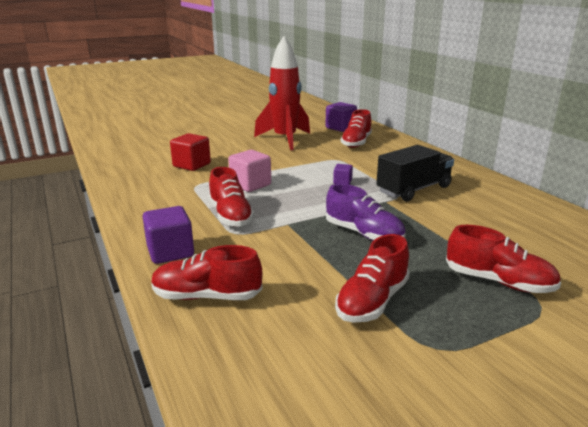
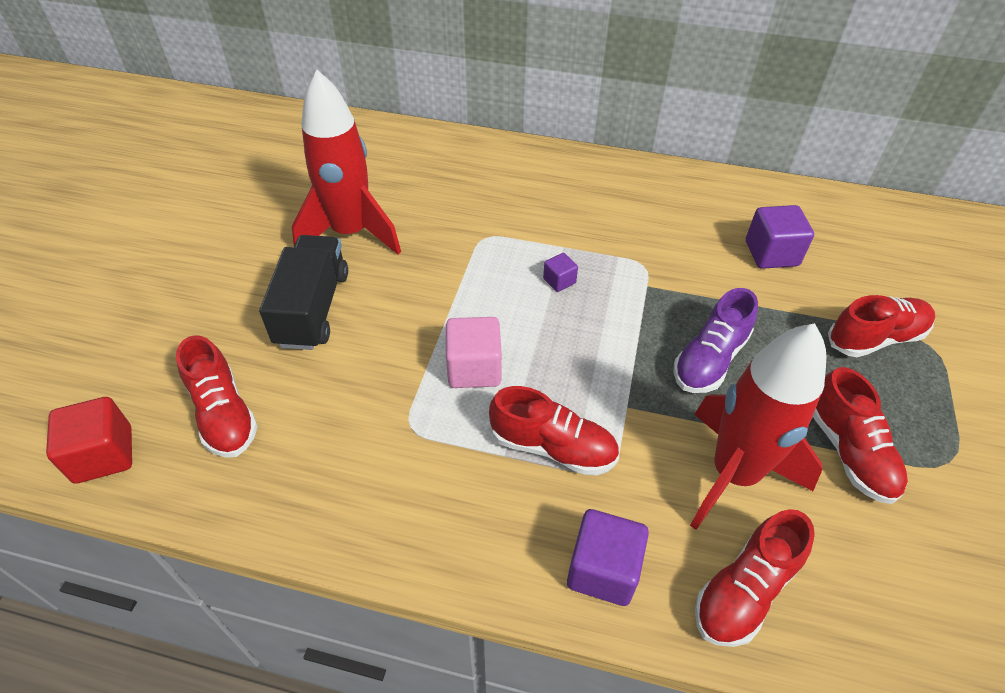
camera: 50 degrees left, 25 degrees up
red cube [170,133,211,171] -> red cube moved to [46,397,132,484]
purple cube [325,102,357,132] -> purple cube moved to [746,205,814,269]
purple shoe [326,184,406,241] -> purple shoe turned 135 degrees clockwise [673,288,758,393]
red shoe [341,109,372,148] -> red shoe moved to [176,335,258,458]
black truck [376,145,454,201] -> black truck moved to [259,235,348,350]
none -> red rocket [690,323,826,530]

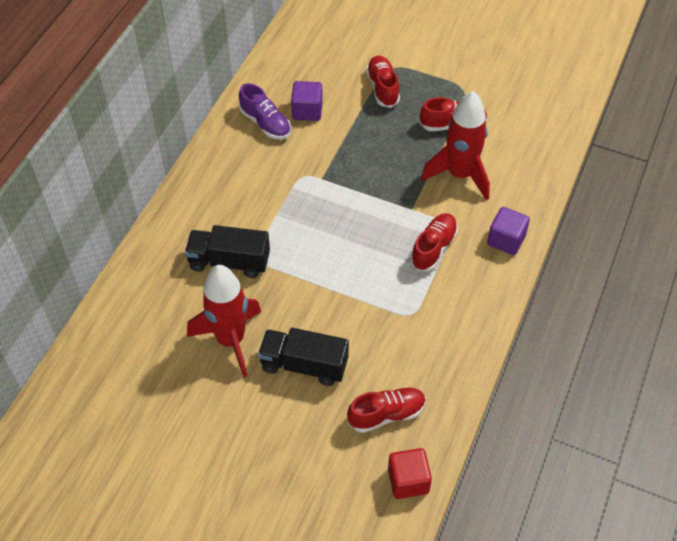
camera: 80 degrees left, 5 degrees up
pink cube [446,317,502,388] -> none
purple cube [543,253,578,292] -> none
purple shoe [673,288,758,393] -> purple shoe moved to [239,83,291,139]
red shoe [695,509,815,647] -> none
none -> black truck [185,225,270,278]

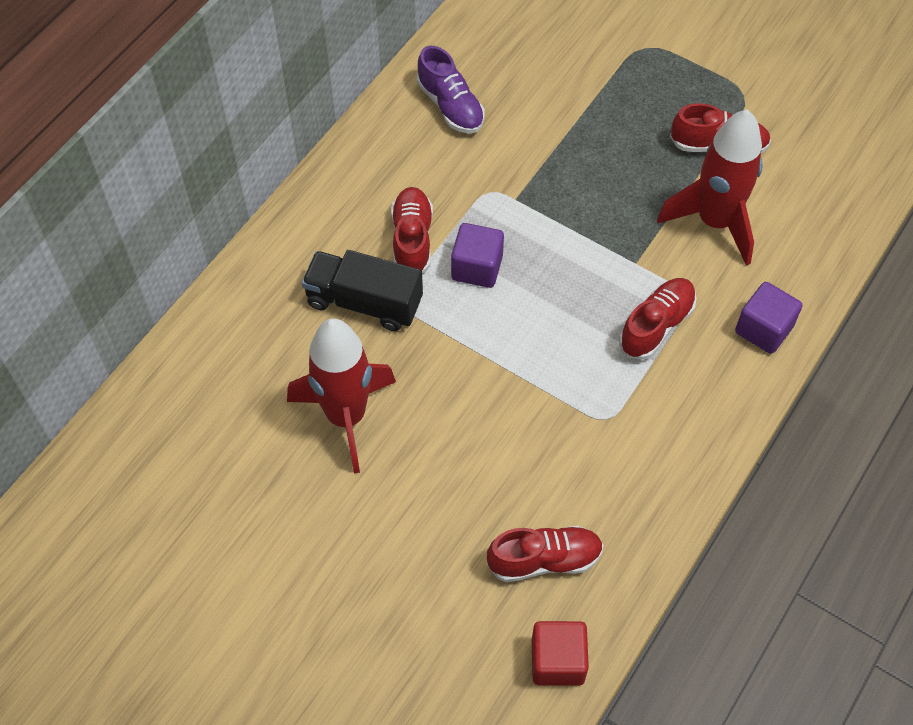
camera: 10 degrees right, 5 degrees up
black truck [258,328,349,386] -> none
purple cube [291,81,323,121] -> purple cube moved to [451,223,504,288]
red shoe [366,56,400,108] -> red shoe moved to [391,187,433,274]

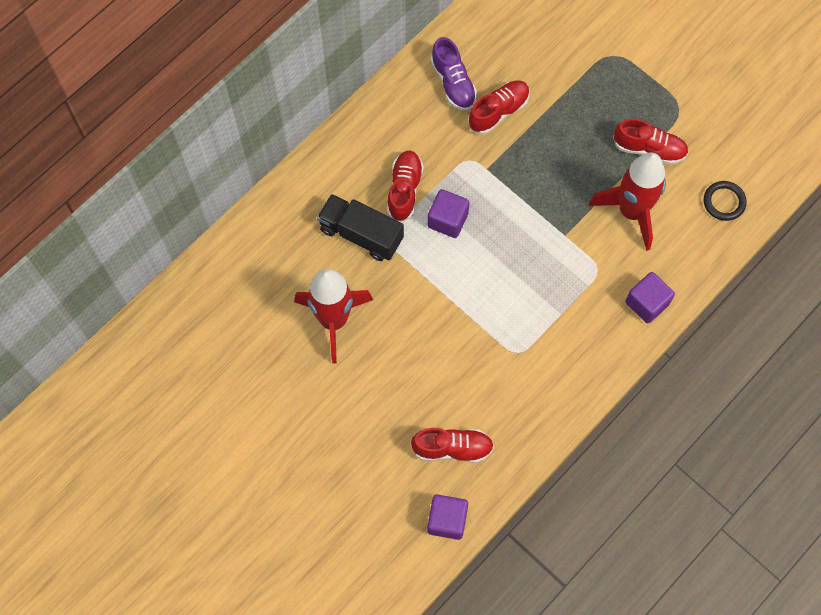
camera: 10 degrees right, 10 degrees up
red cube [532,621,589,686] -> purple cube [427,494,468,540]
red shoe [619,278,697,360] -> red shoe moved to [468,80,530,135]
none -> black ring [704,181,746,221]

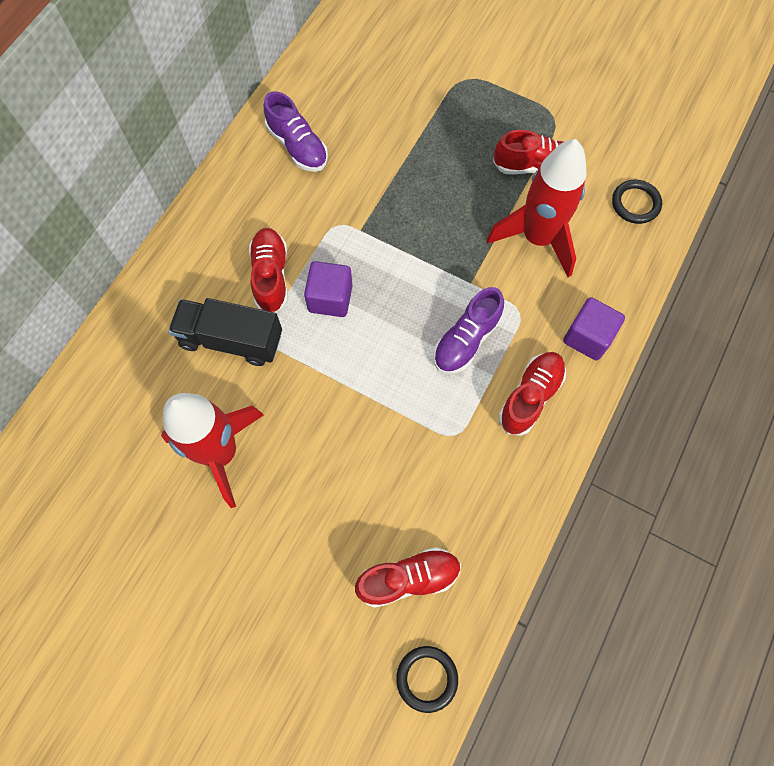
camera: 15 degrees left, 0 degrees up
purple cube [427,494,468,540] -> black ring [396,646,458,713]
red shoe [468,80,530,135] -> red shoe moved to [498,352,566,436]
none -> purple shoe [433,287,504,374]

